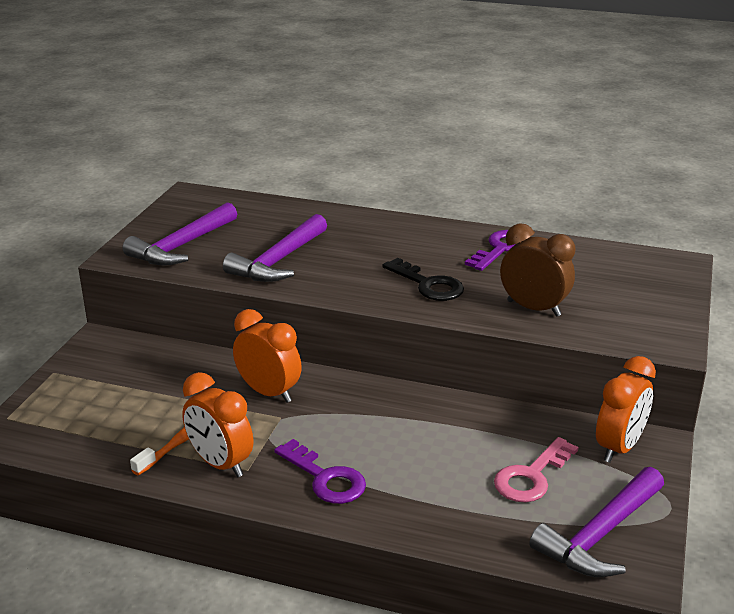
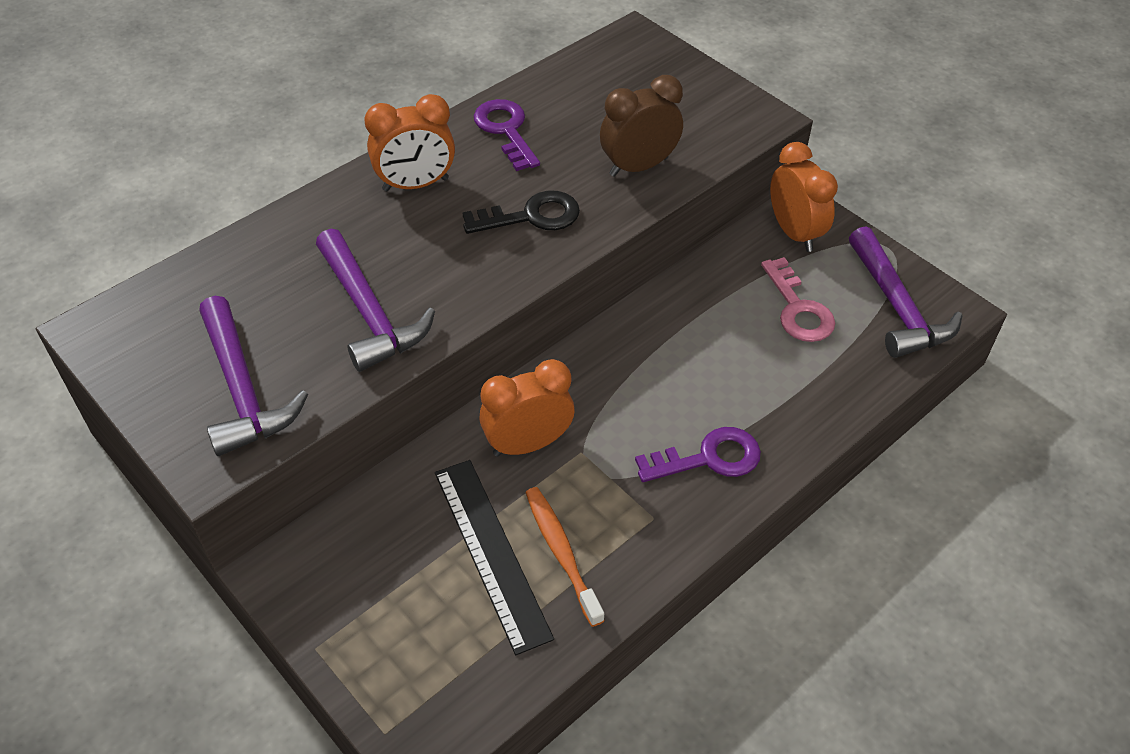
camera: 60 degrees left, 20 degrees up
orange clock [182,372,253,478] -> orange clock moved to [364,94,455,191]
none -> black ruler [435,460,554,655]

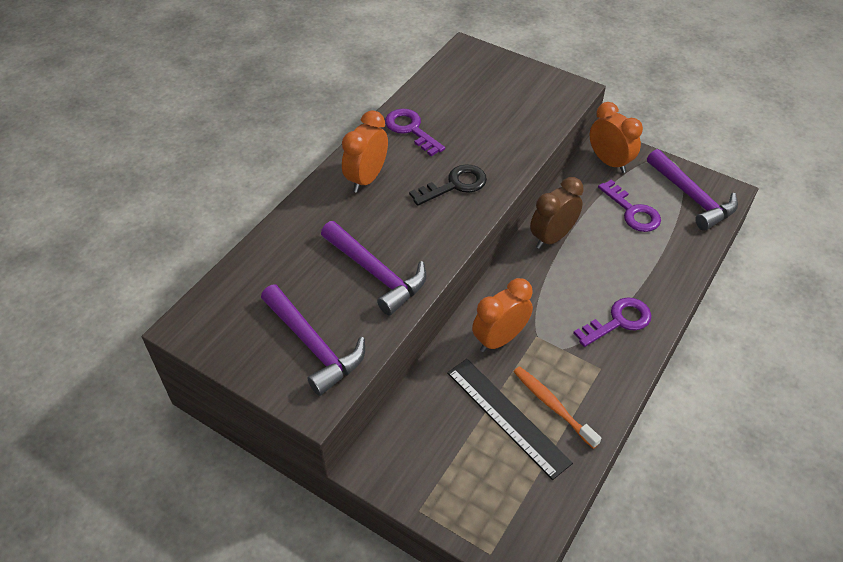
camera: 15 degrees left, 0 degrees up
orange clock [364,94,455,191] -> orange clock turned 150 degrees clockwise [342,110,388,193]
brown clock [600,75,683,177] -> brown clock moved to [530,177,584,249]
pink key [761,257,835,342] -> purple key [598,180,661,232]

